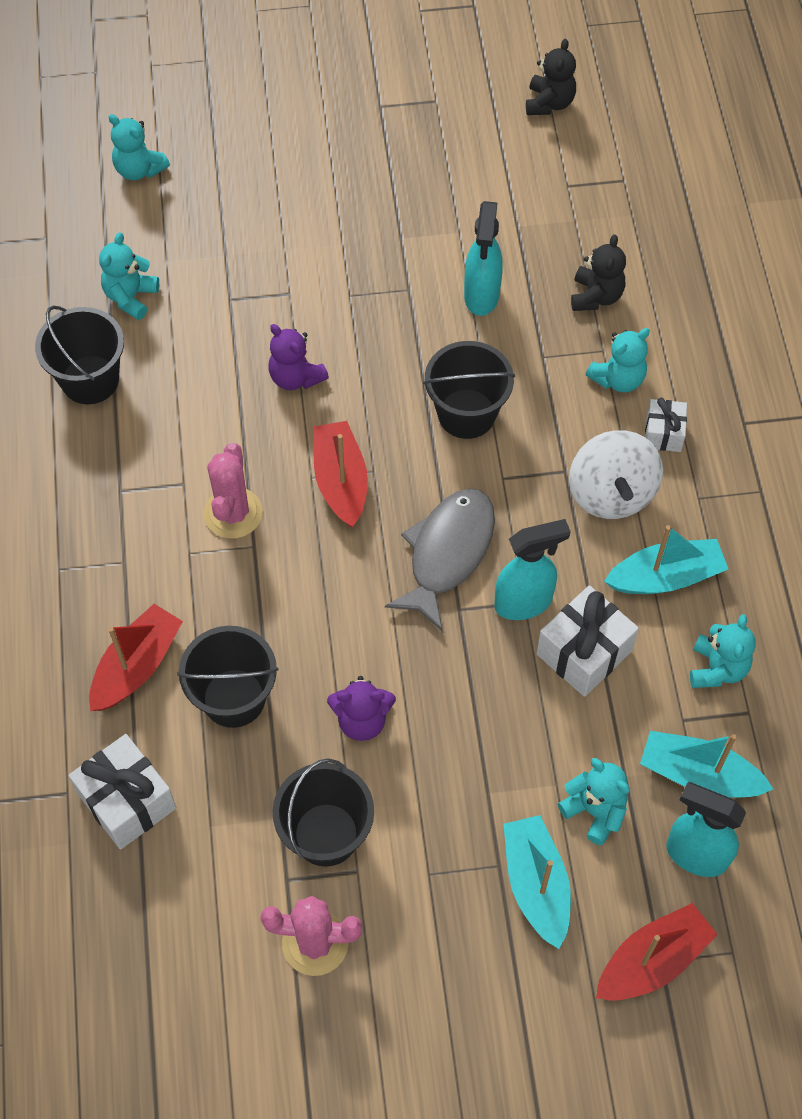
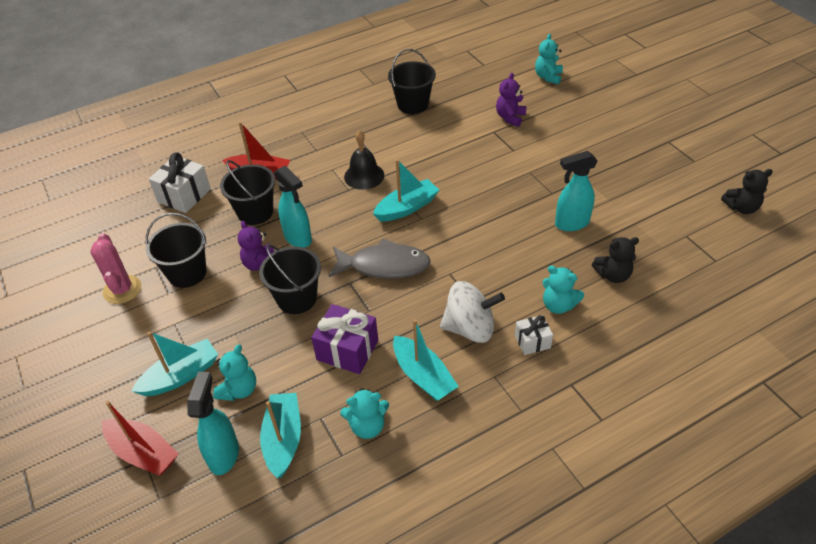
camera: 70 degrees right, 15 degrees down
turquoise teddy bear [99,232,159,320] -> none
pink cactus [204,443,263,539] -> black bell [344,130,384,190]
purple teddy bear [268,324,329,390] -> purple teddy bear moved to [496,73,526,127]
red boat [313,421,368,527] -> turquoise boat [373,159,439,221]
black bucket [423,341,515,439] -> black bucket moved to [259,245,321,314]
turquoise spray bottle [494,519,571,620] -> turquoise spray bottle moved to [274,166,312,248]
white gift [536,585,639,697] -> purple gift [311,304,378,374]
white spinning top [569,430,663,519] -> white spinning top turned 150 degrees counterclockwise [440,281,505,343]

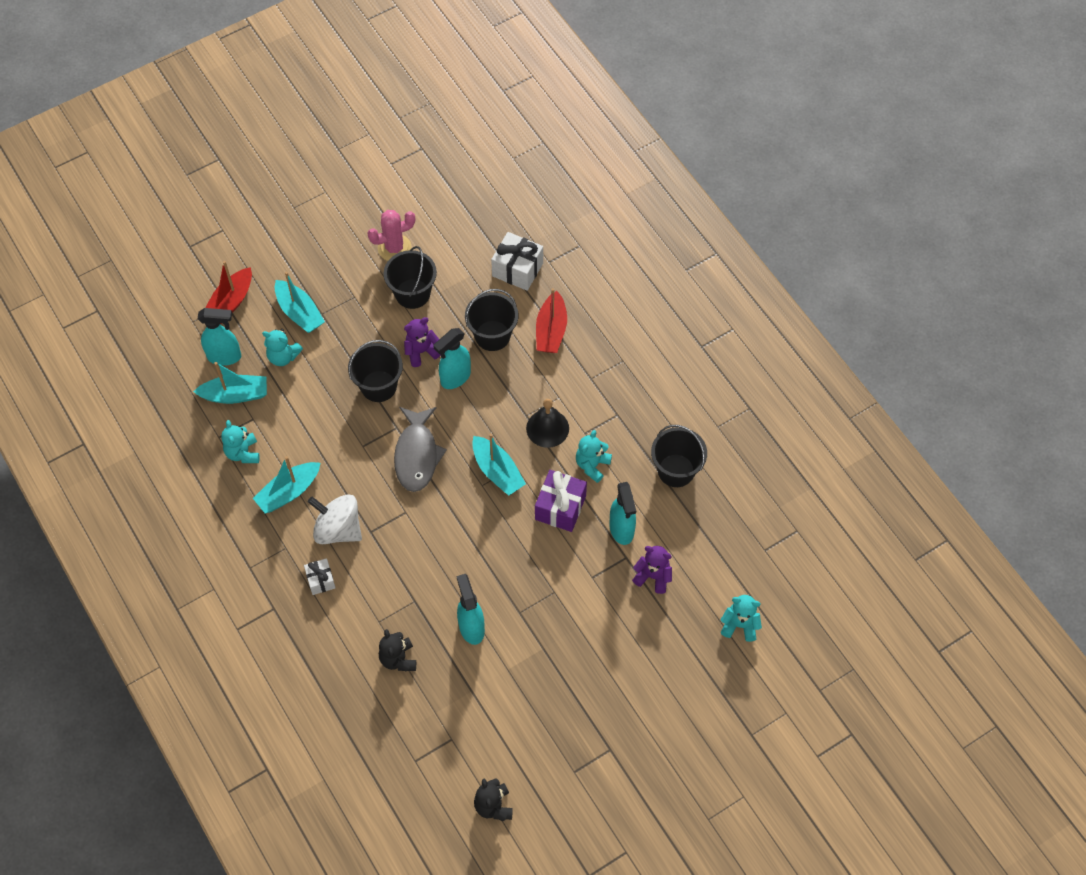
camera: 85 degrees right, 15 degrees up
purple gift [311,304,378,374] -> purple gift moved to [535,470,587,532]
white spinning top [440,281,505,343] -> white spinning top turned 120 degrees clockwise [308,494,362,544]
turquoise teddy bear [542,266,584,314] -> turquoise teddy bear moved to [576,430,612,483]
none -> turquoise spray bottle [610,482,636,545]

